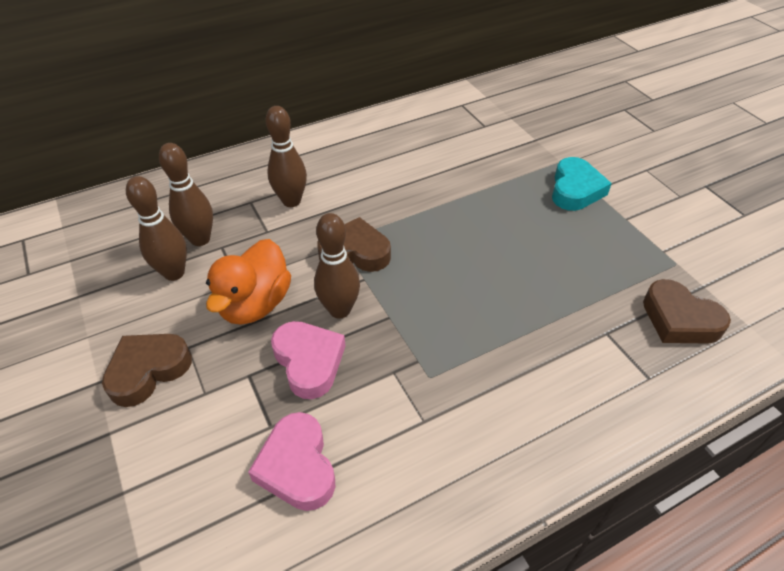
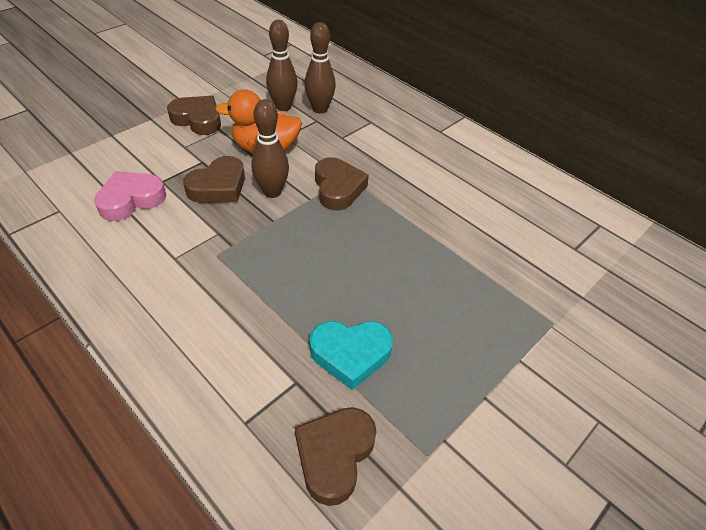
camera: 70 degrees right, 0 degrees up
brown bowling pin [266,106,307,207] -> none
pink heart [271,321,346,399] -> brown heart [183,156,245,203]
turquoise heart [552,157,612,211] -> turquoise heart moved to [309,321,393,390]

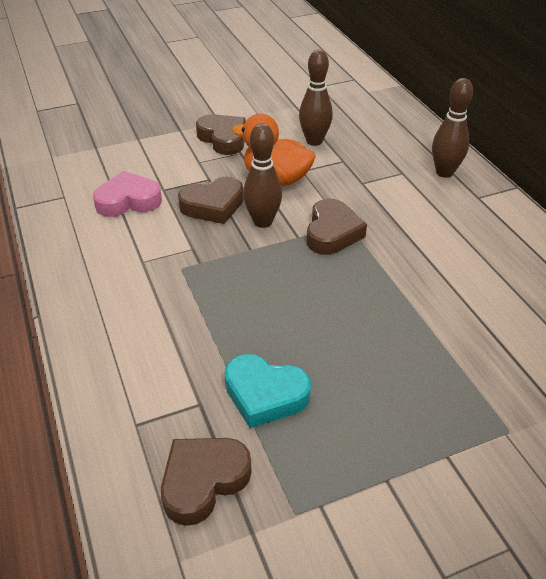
camera: 25 degrees right, 5 degrees down
brown bowling pin [304,22,336,114] -> brown bowling pin moved to [432,78,473,178]

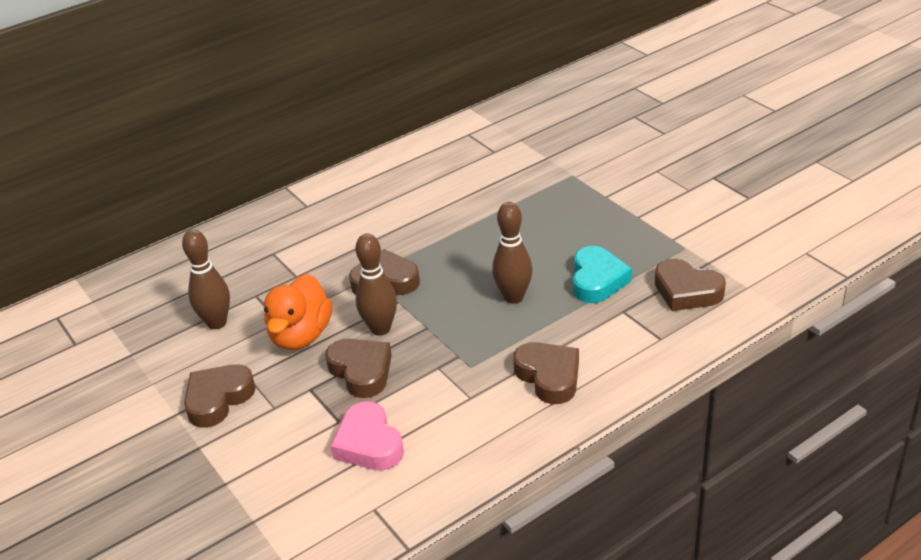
camera: 100 degrees left, 5 degrees down
brown bowling pin [432,78,473,178] -> brown bowling pin moved to [492,202,533,304]
none -> brown heart [513,342,579,404]

